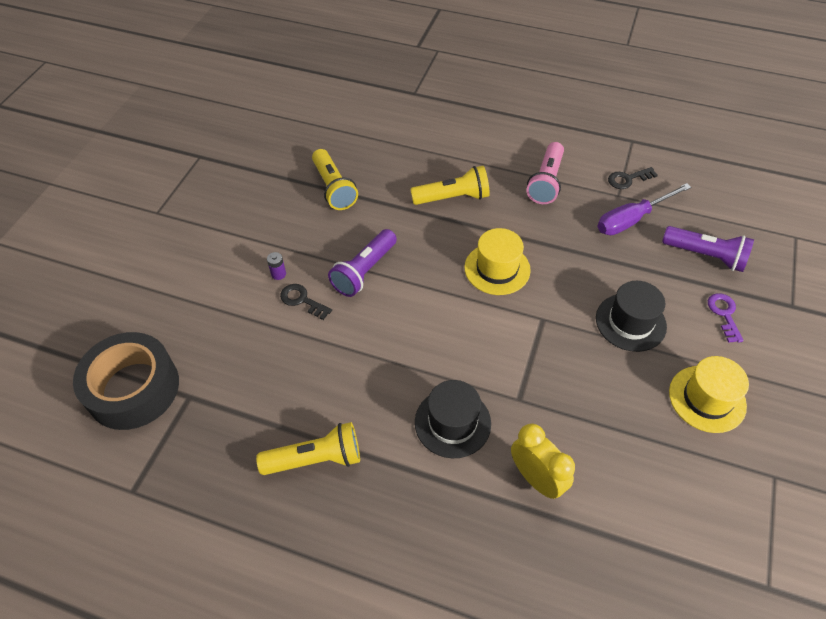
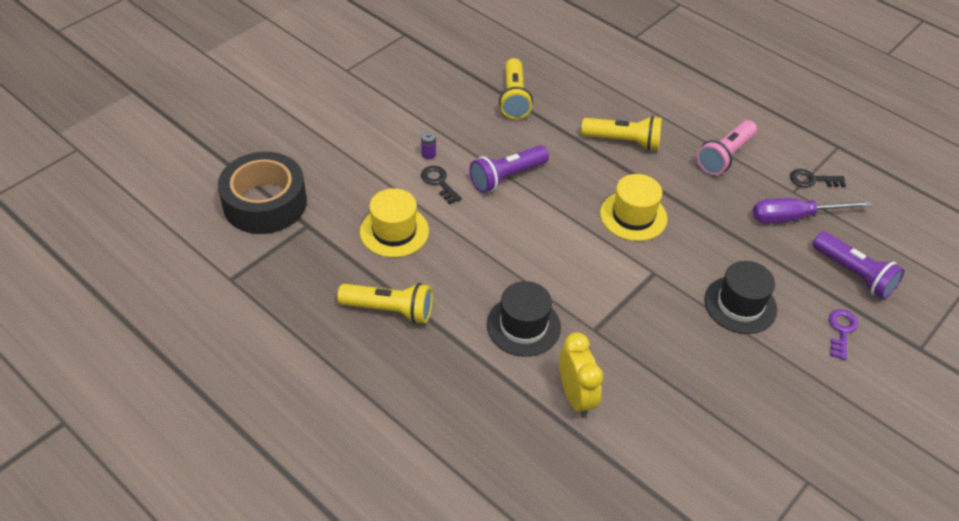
camera: 20 degrees right, 5 degrees down
yellow hat [669,356,749,433] -> yellow hat moved to [360,188,429,257]

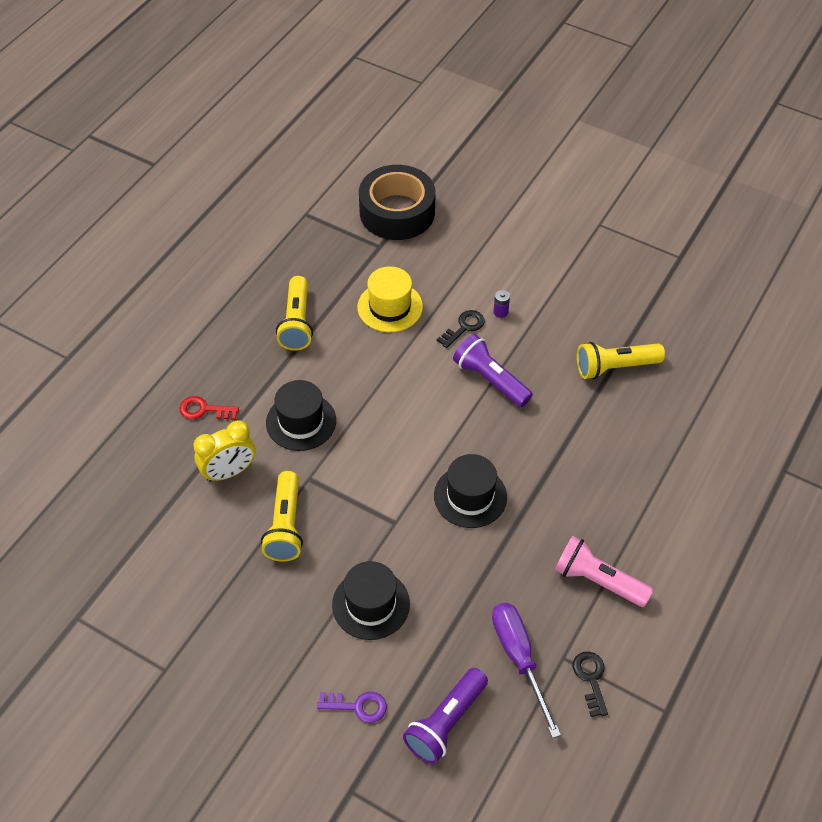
camera: 80 degrees right, 5 degrees up
yellow flashlight [581,116,662,151] -> yellow flashlight moved to [261,471,303,562]
yellow hat [600,174,667,241] -> black hat [434,454,507,528]
none -> red key [180,396,239,420]

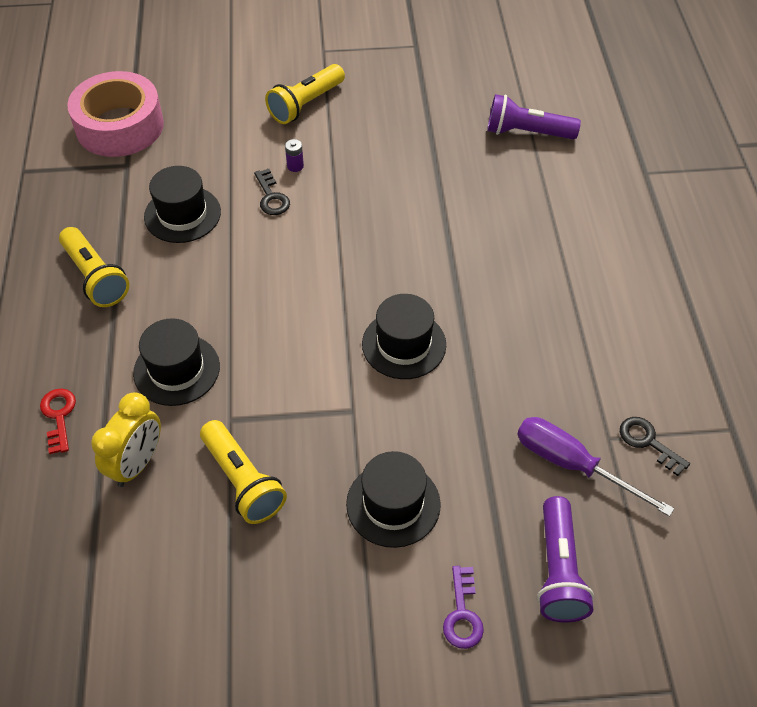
camera: 35 degrees left, 0 degrees up
red key [180,396,239,420] -> red key turned 105 degrees clockwise [40,388,76,454]
purple key [317,692,387,723] -> purple key turned 120 degrees clockwise [443,566,484,649]
yellow hat [357,266,423,332] -> black hat [144,166,221,243]
black tape [359,165,436,240] -> pink tape [67,71,164,157]
black key [437,310,485,348] -> black key turned 150 degrees clockwise [254,169,290,215]
purple flashlight [453,334,533,407] -> purple flashlight moved to [487,94,581,139]
pink flashlight [555,536,653,607] -> none
yellow flashlight [577,342,665,379] -> yellow flashlight moved to [265,64,345,124]

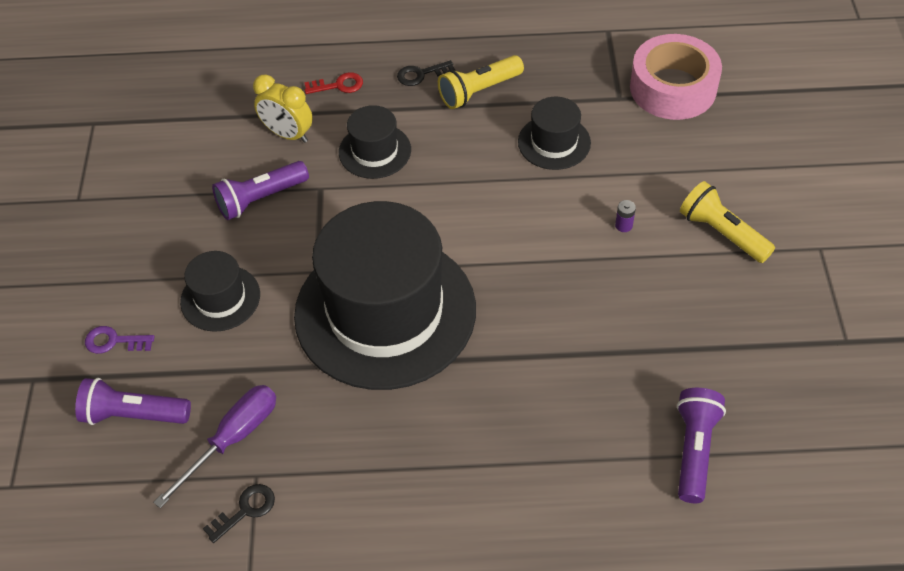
camera: 95 degrees right, 0 degrees up
yellow flashlight [200,420,287,524] -> purple flashlight [212,161,309,220]
black key [254,169,290,215] -> black key moved to [397,60,455,86]
black hat [362,294,446,379] -> black hat [294,201,476,390], size x2.25

